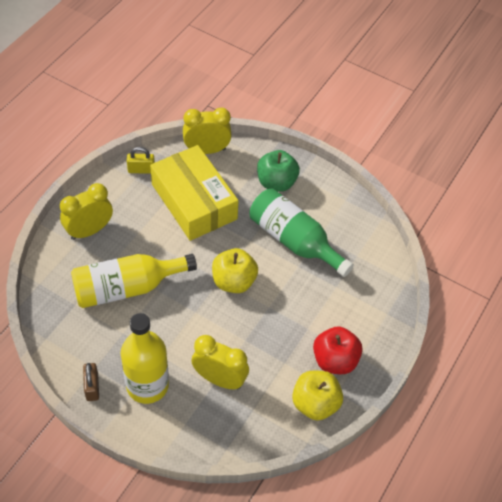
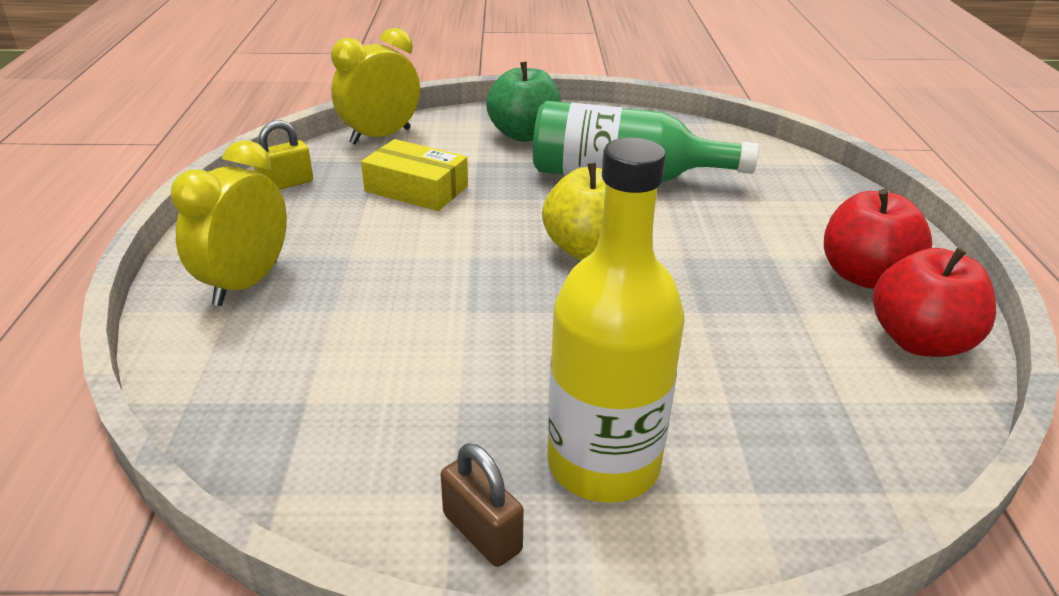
camera: 30 degrees left, 20 degrees down
yellow bottle [71,254,197,308] -> none
yellow box [150,145,238,241] -> yellow box [361,139,468,211], size x0.55
yellow clock [191,335,249,389] -> none
yellow apple [292,370,343,420] -> red apple [873,247,996,357]

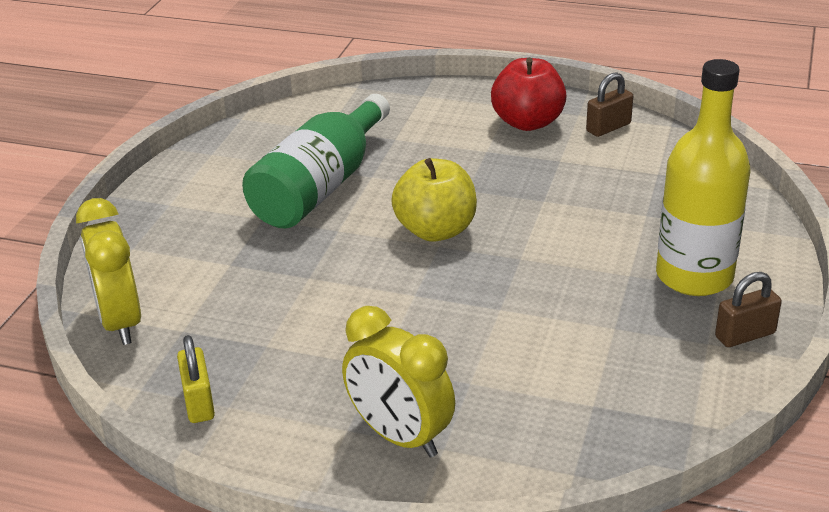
camera: 70 degrees left, 0 degrees up
yellow box [361,139,468,211] -> none
green apple [486,62,562,142] -> none
red apple [873,247,996,357] -> brown padlock [586,72,633,137]

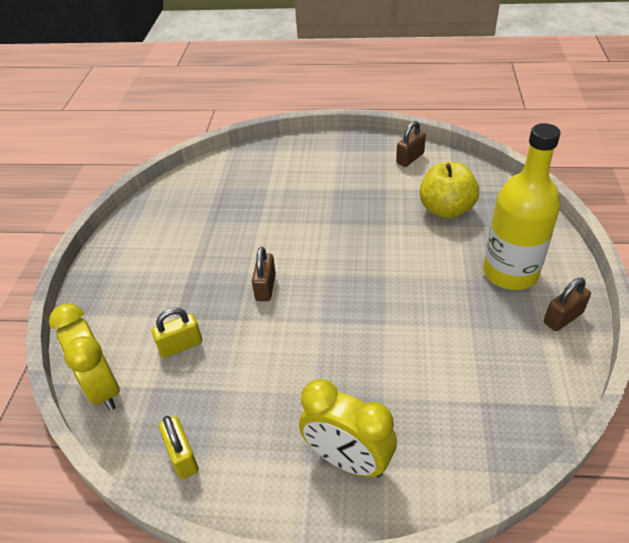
camera: 10 degrees left, 10 degrees up
green bottle [242,94,390,229] -> none
yellow apple [391,158,477,242] -> yellow apple moved to [420,162,479,219]
red apple [491,57,566,131] -> none
none -> yellow padlock [152,308,202,358]
none -> brown padlock [252,247,276,301]

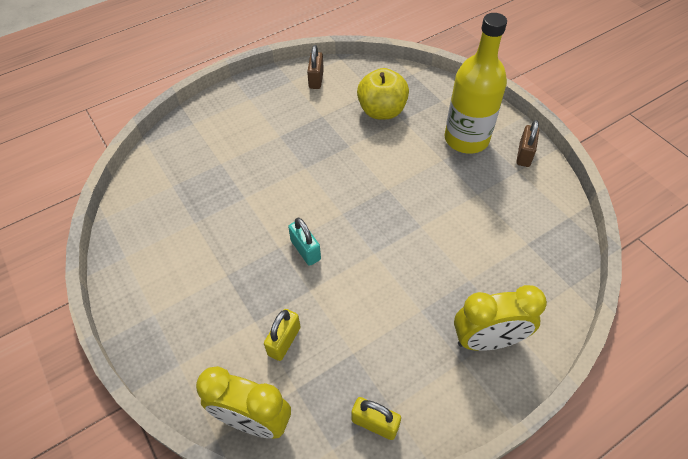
camera: 40 degrees left, 10 degrees up
brown padlock [252,247,276,301] -> turquoise padlock [288,218,321,266]

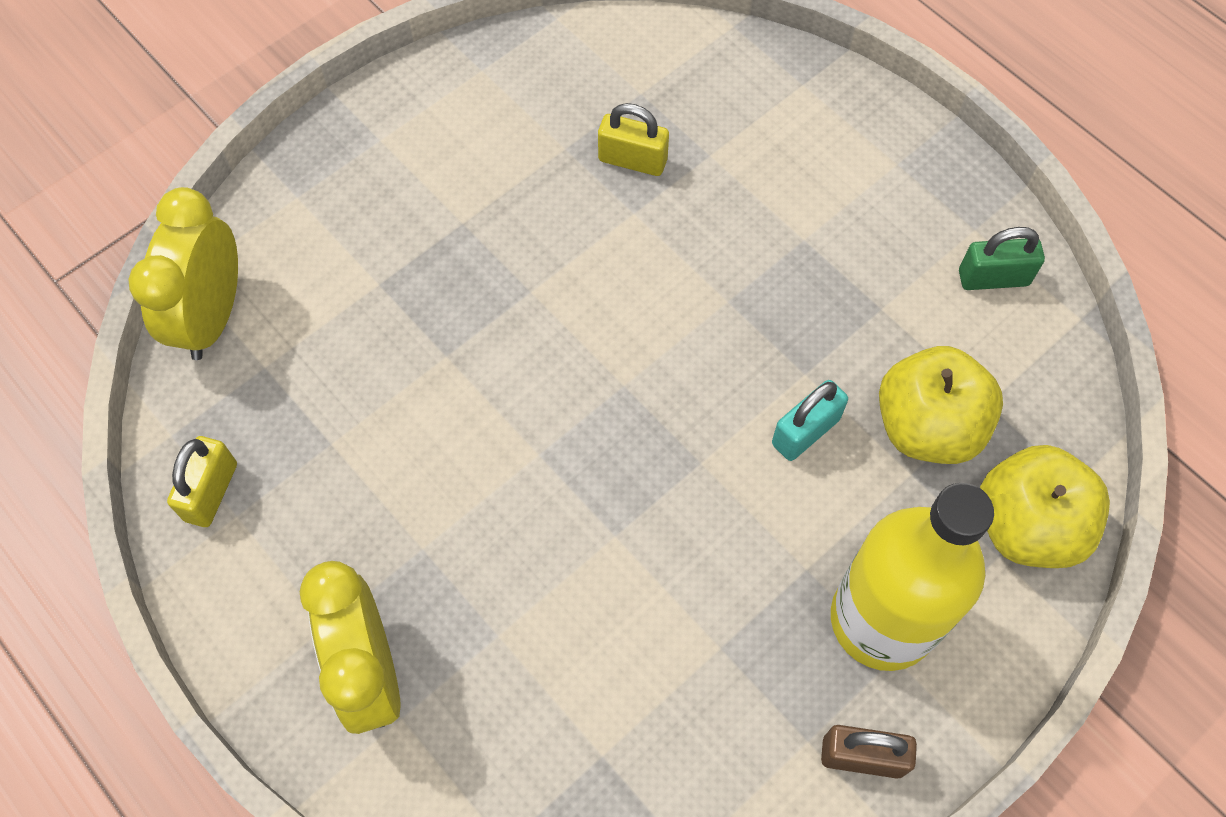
camera: 80 degrees right, 10 degrees up
yellow padlock [264,309,301,361] -> yellow padlock moved to [598,103,669,176]
turquoise padlock [288,218,321,266] -> turquoise padlock moved to [772,380,848,461]
brown padlock [307,45,324,89] -> green padlock [959,227,1045,290]
none -> yellow apple [980,445,1110,568]

